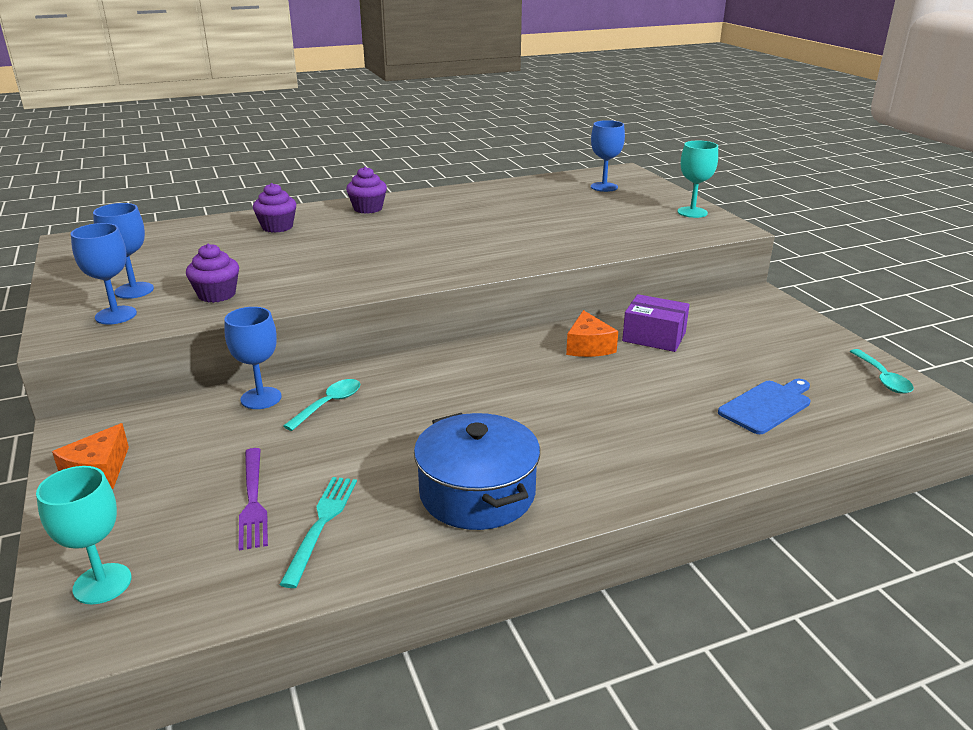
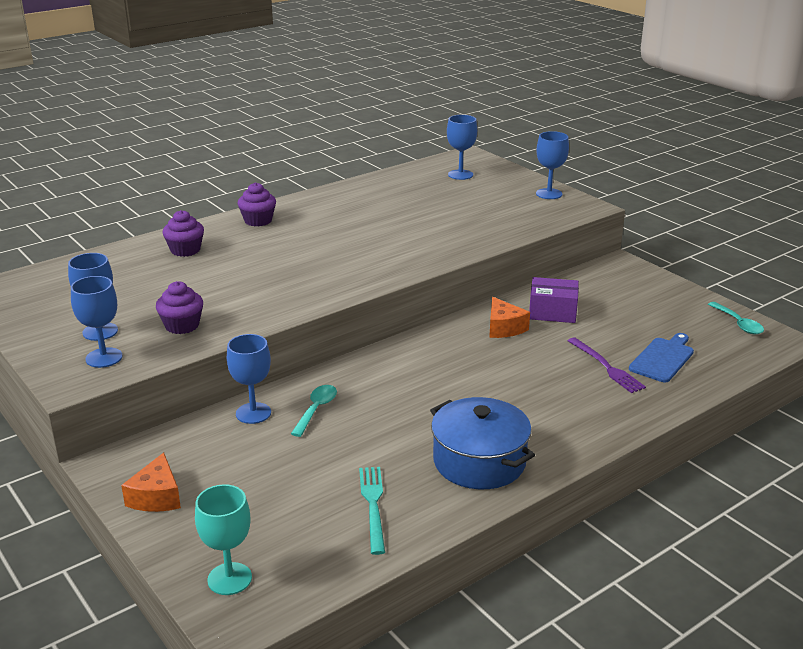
camera: 15 degrees left, 0 degrees up
purple fork [239,448,268,550] -> purple fork moved to [568,338,646,393]
turquoise goblet [678,141,718,218] -> blue goblet [536,131,569,199]

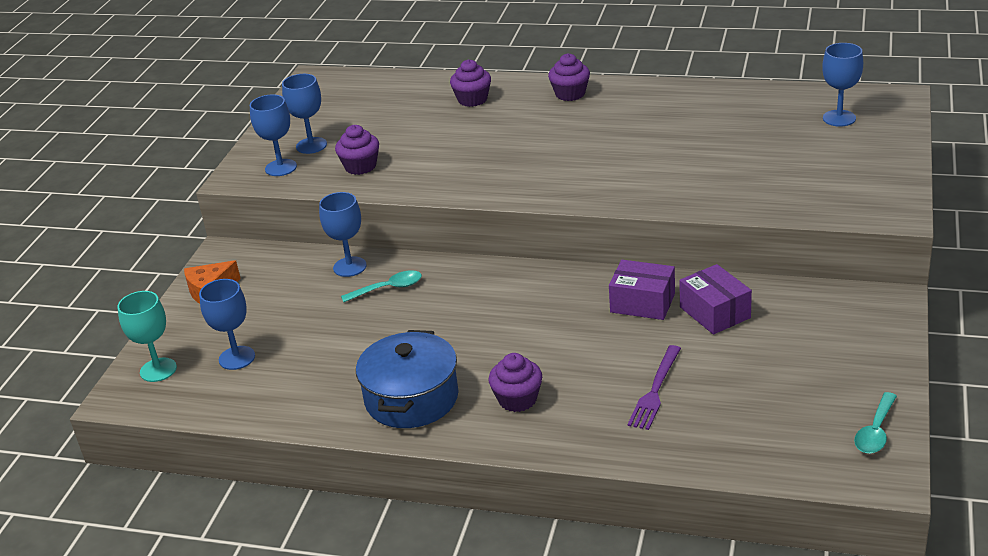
camera: 55 degrees right, 5 degrees up
turquoise fork [359,467,385,555] -> none
orange cheese [489,297,530,338] -> purple box [609,260,675,320]
blue goblet [536,131,569,199] -> blue goblet moved to [199,279,255,370]
blue cutting board [629,333,694,382] -> none
none -> purple cupcake [488,353,542,412]

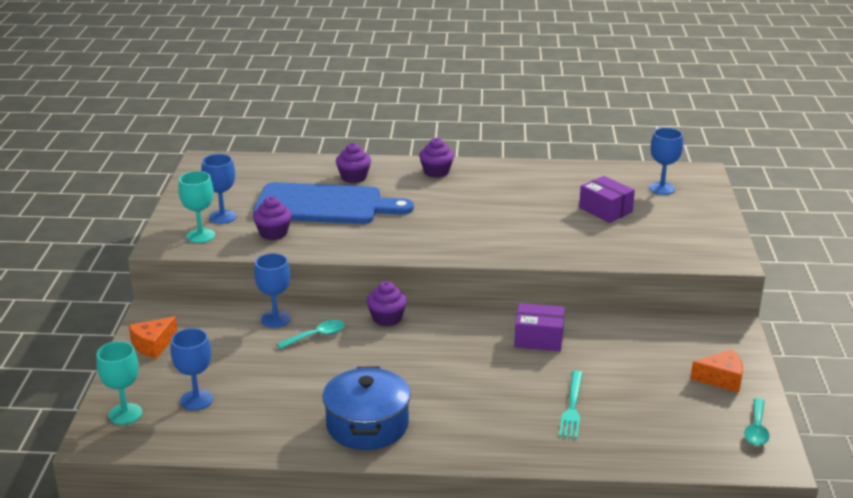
camera: 15 degrees left, 5 degrees down
blue goblet [250,94,297,176] -> turquoise goblet [178,171,215,243]
purple cupcake [488,353,542,412] -> purple cupcake moved to [367,281,407,326]
purple fork [628,345,681,430] -> turquoise fork [559,371,583,439]
purple box [679,264,752,335] -> purple box moved to [579,176,635,223]
none -> blue cutting board [253,182,414,224]
none -> orange cheese [690,349,743,393]

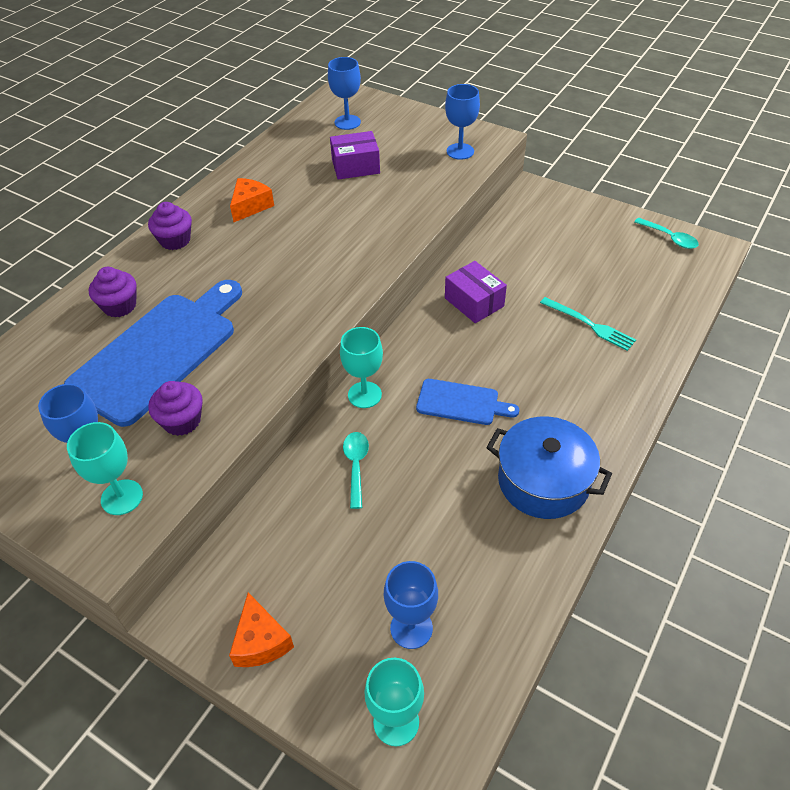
camera: 60 degrees left, 20 degrees up
blue goblet [254,253,291,328] -> blue goblet moved to [445,84,480,160]
purple cupcake [367,281,407,326] -> turquoise goblet [340,327,383,408]
purple box [514,303,565,351] -> purple box turned 75 degrees counterclockwise [445,261,507,323]
orange cheese [690,349,743,393] -> orange cheese moved to [230,178,274,222]
none -> blue cutting board [416,379,519,425]

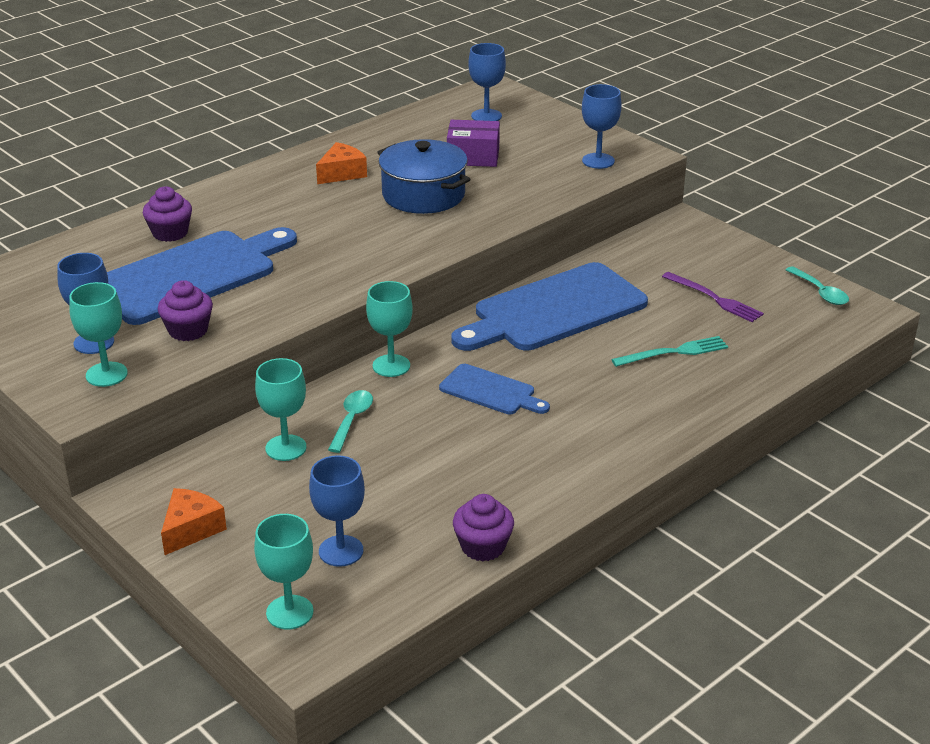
camera: 15 degrees right, 15 degrees down
purple cupcake [148,202,192,250] -> purple cupcake moved to [453,494,514,561]
orange cheese [229,593,294,667] -> orange cheese turned 150 degrees counterclockwise [161,488,227,555]
purple box [445,261,507,323] -> blue cutting board [451,262,648,351]
blue pot [486,416,612,519] -> blue pot moved to [377,139,471,214]
turquoise fork [540,297,636,351] -> turquoise fork turned 75 degrees counterclockwise [611,336,728,367]
none -> turquoise goblet [255,358,306,461]
none -> purple fork [662,272,764,322]

